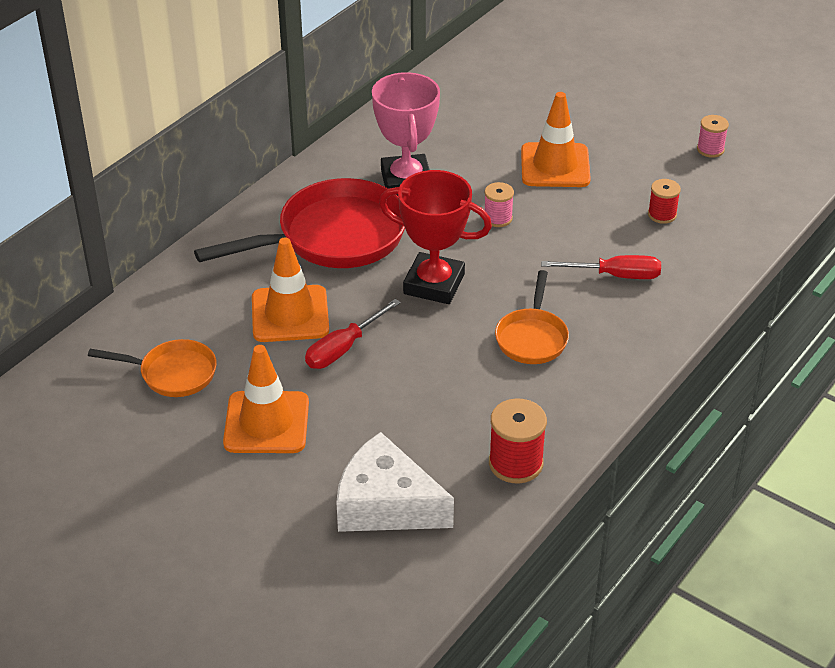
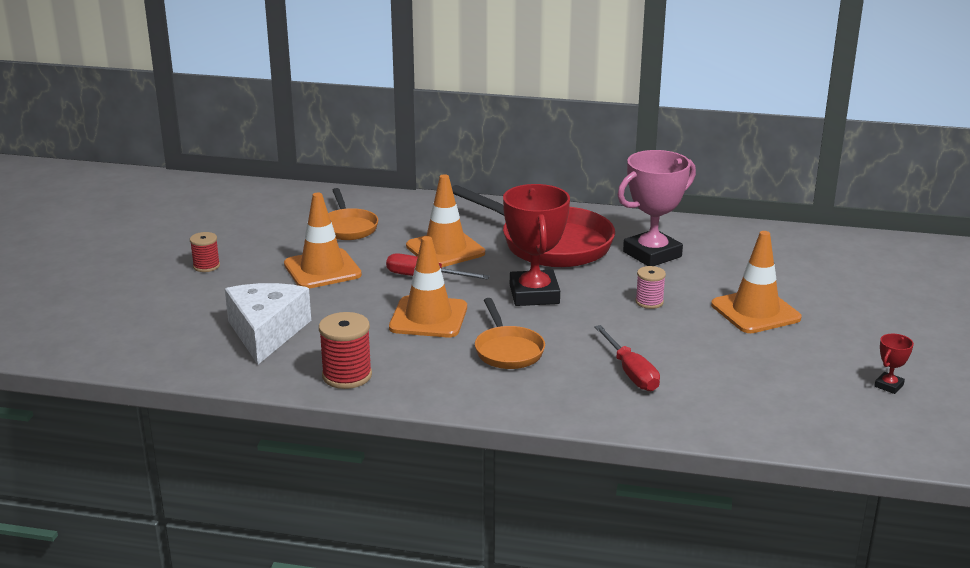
camera: 65 degrees right, 15 degrees down
orange pan [495,270,569,364] -> orange pan turned 90 degrees counterclockwise [475,298,545,369]
red spool [648,179,681,224] -> red spool moved to [190,232,220,272]
pink spool [697,115,729,158] -> red trophy [874,334,914,394]
none -> orange traffic cone [389,236,467,337]

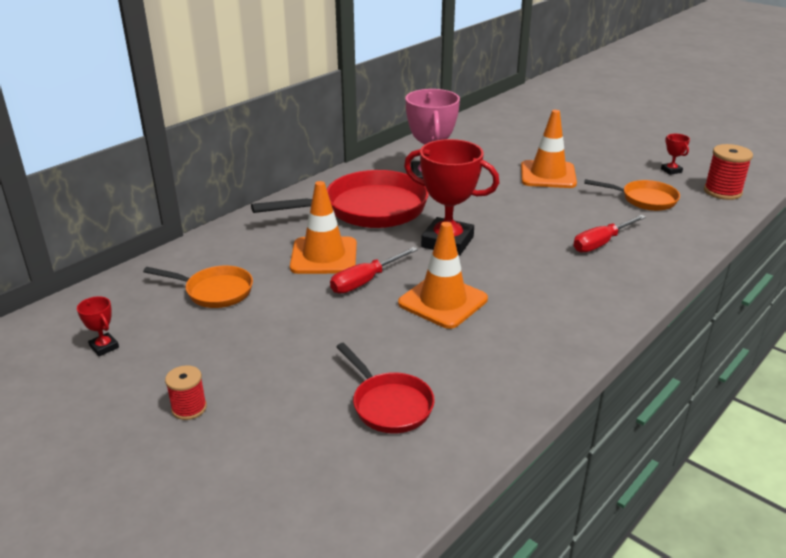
camera: 60 degrees left, 5 degrees up
white cheese [225,283,311,365] -> red pan [336,343,435,433]
orange traffic cone [284,193,362,289] -> none
red spool [319,312,372,389] -> red spool moved to [704,144,753,200]
orange pan [475,298,545,369] -> orange pan moved to [584,179,680,211]
red screwdriver [594,325,660,391] -> red screwdriver turned 135 degrees clockwise [573,215,646,253]
pink spool [635,266,666,309] -> none
none -> red trophy [77,296,119,356]

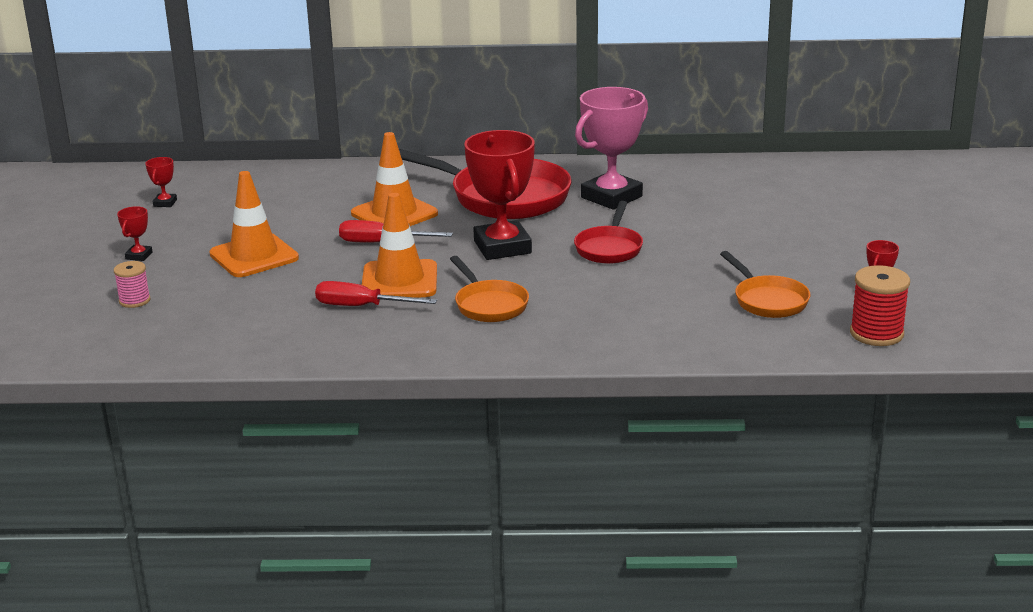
camera: 50 degrees right, 5 degrees down
orange pan [143,266,253,308] -> orange pan moved to [450,256,529,322]
red spool [165,365,207,420] -> red trophy [117,206,153,261]
red pan [336,343,435,433] -> red pan moved to [574,201,643,264]
orange traffic cone [521,110,577,188] -> orange traffic cone moved to [209,171,299,277]
red screwdriver [573,215,646,253] -> red screwdriver moved to [315,281,437,306]
none -> pink spool [114,261,151,308]

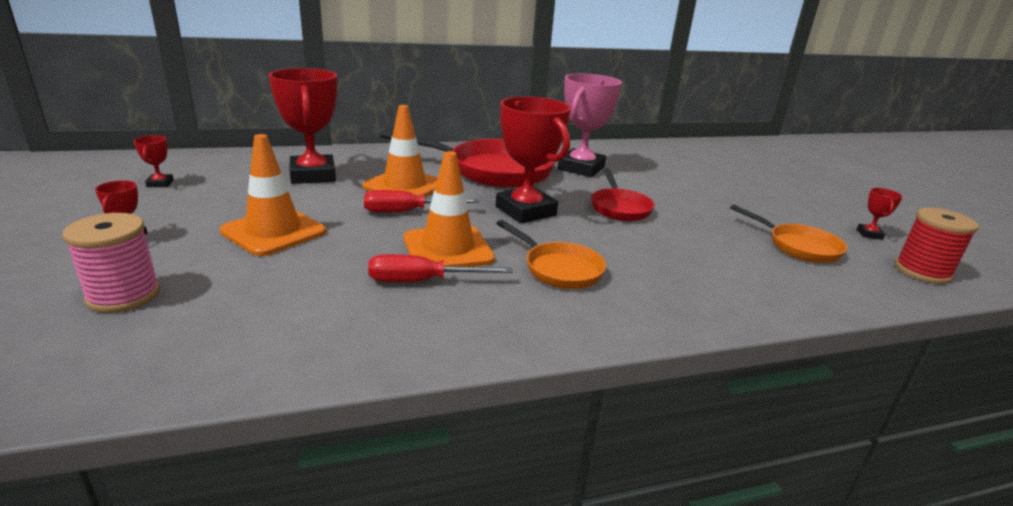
camera: 20 degrees left, 0 degrees up
pink spool [114,261,151,308] -> pink spool [63,213,160,313], size x1.60
none -> red trophy [269,68,337,184]

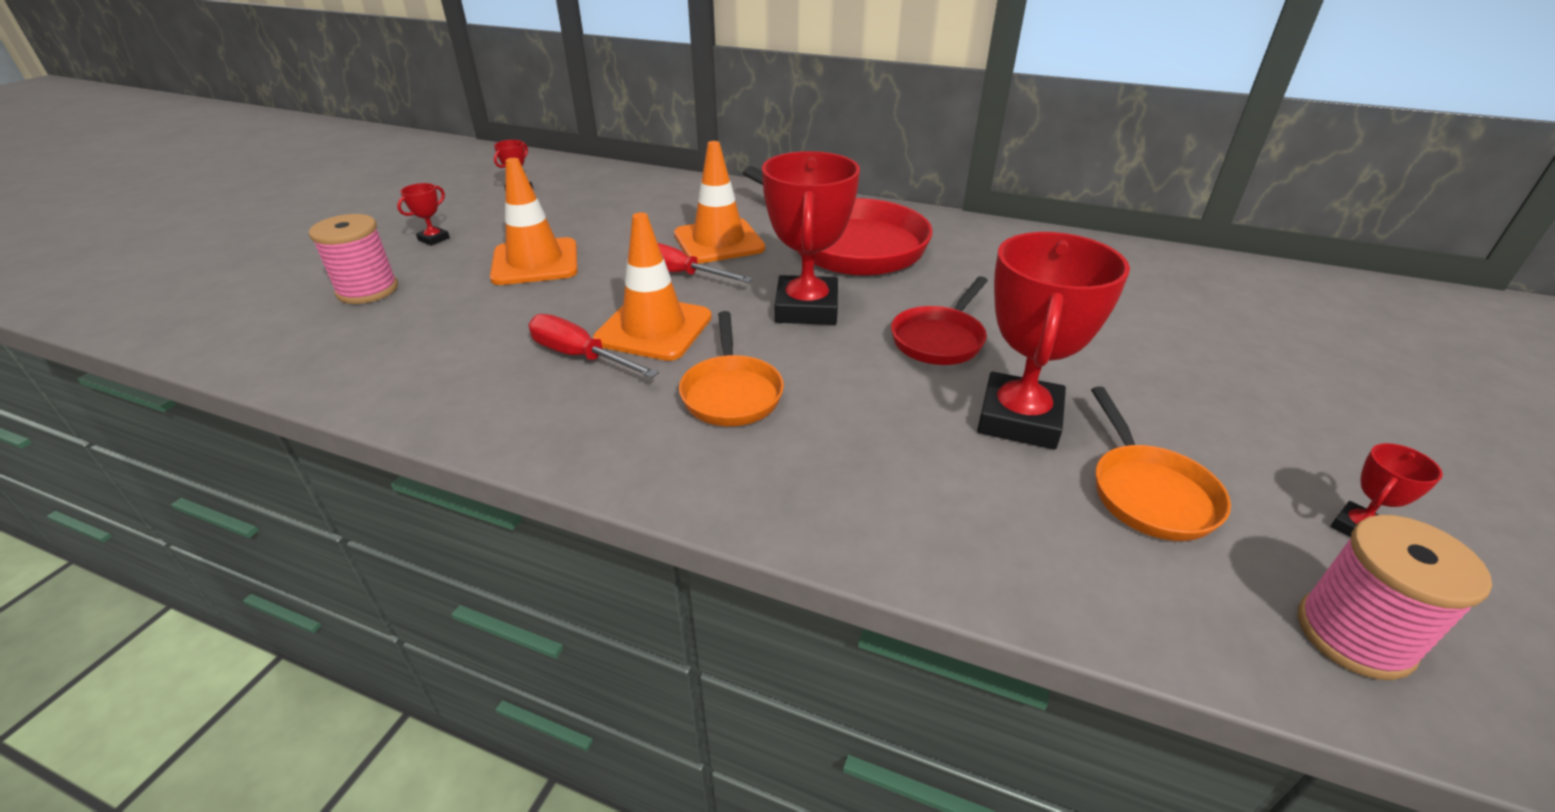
camera: 40 degrees right, 10 degrees up
red trophy [269,68,337,184] -> red trophy moved to [977,232,1130,449]
pink trophy [558,73,622,177] -> none
red spool [895,208,979,284] -> pink spool [1298,515,1492,680]

